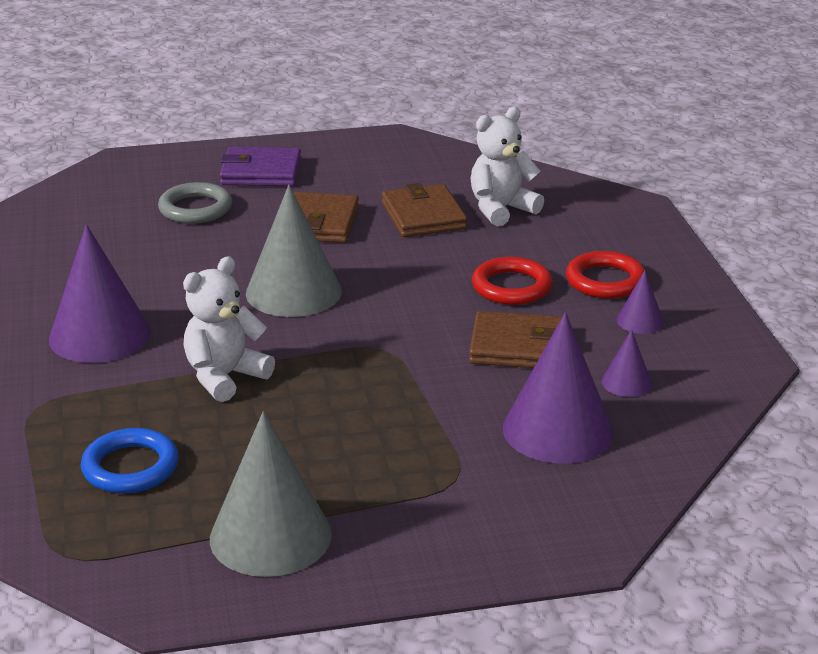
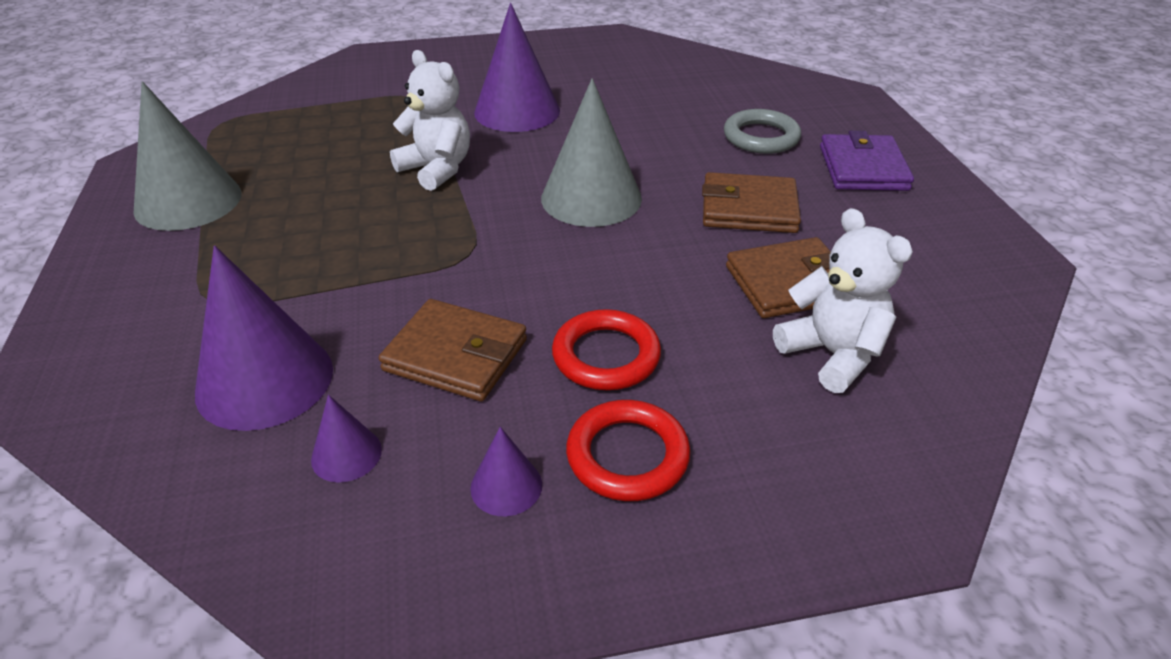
camera: 90 degrees right, 10 degrees up
blue ring [81,428,179,493] -> none
brown wallet [469,311,562,368] -> brown wallet turned 75 degrees counterclockwise [379,299,527,401]

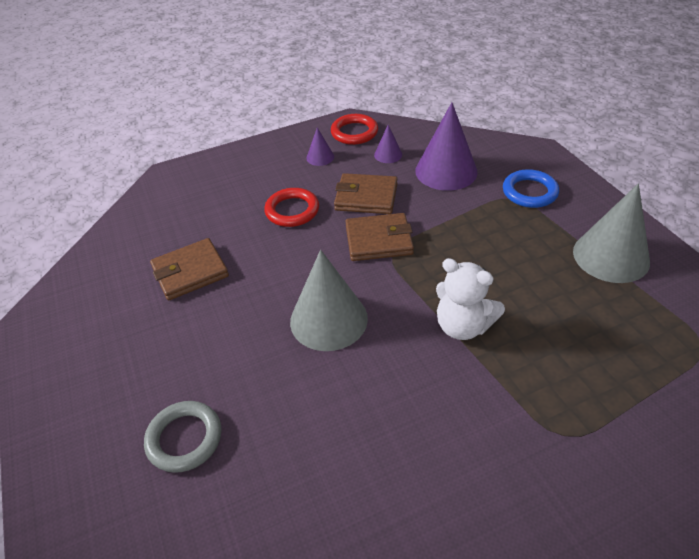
camera: 170 degrees right, 5 degrees up
purple cone [474,3,560,132] -> none
red ring [566,400,691,501] -> red ring moved to [331,114,378,145]
brown wallet [702,172,801,233] -> brown wallet moved to [345,213,414,261]
white teddy bear [773,208,913,393] -> none
purple wallet [820,131,914,191] -> none
none -> blue ring [503,169,559,208]

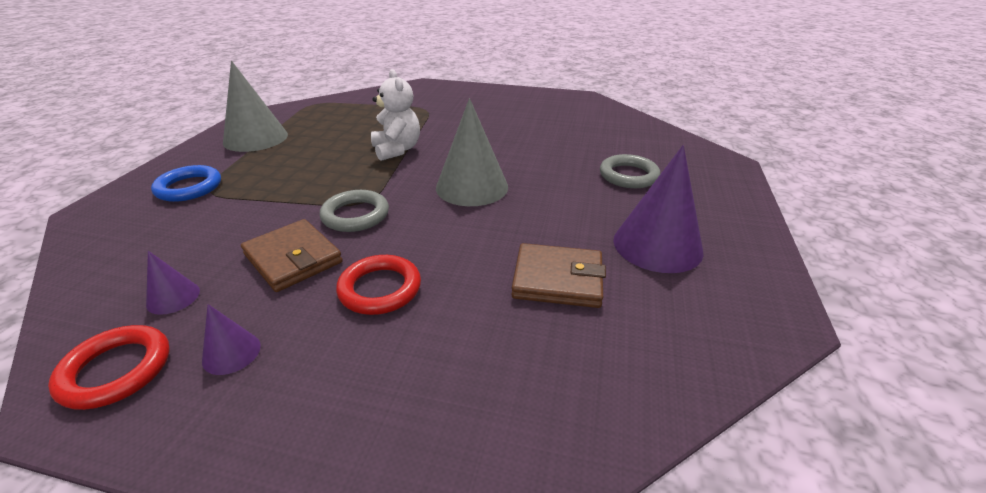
camera: 145 degrees left, 10 degrees down
brown wallet [345,213,414,261] -> grey ring [320,190,389,232]
purple cone [415,102,478,191] -> purple cone moved to [613,145,704,273]

